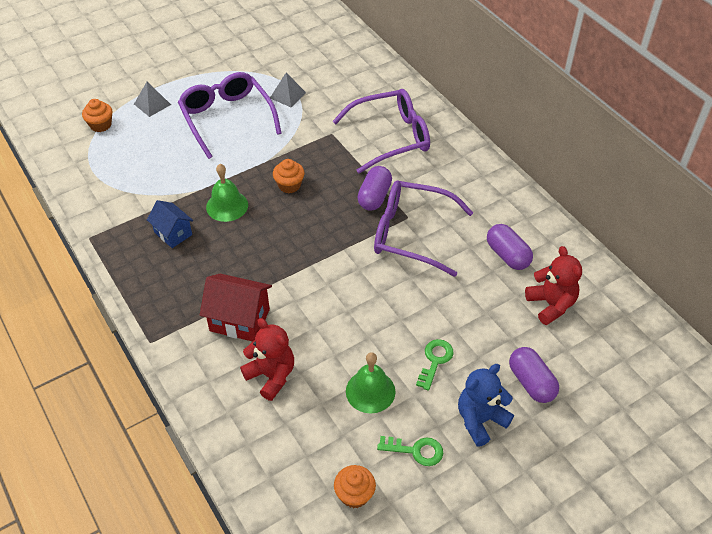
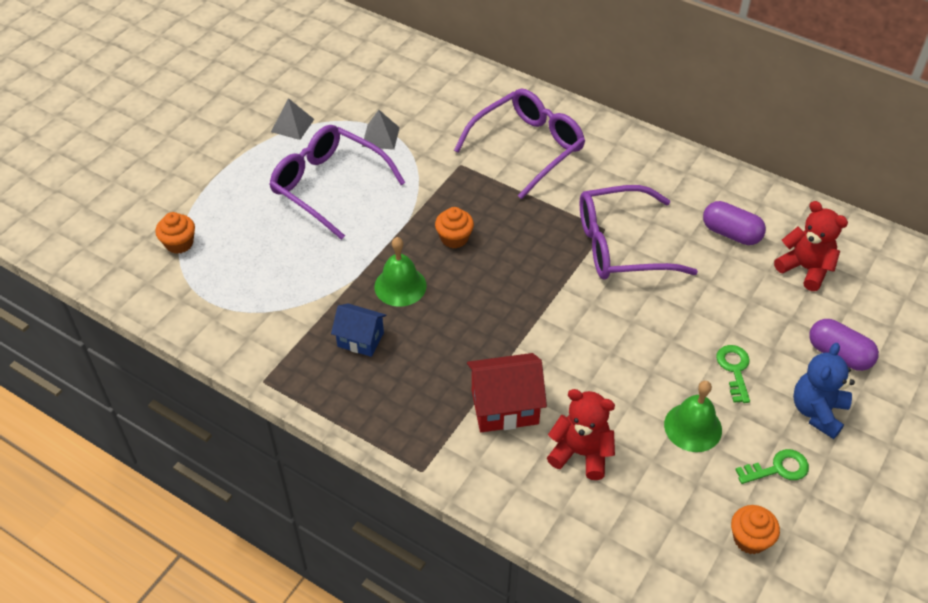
camera: 25 degrees left, 0 degrees up
grey pyramid [134,82,171,117] -> grey pyramid moved to [271,98,314,140]
purple capsule [357,166,392,211] -> none

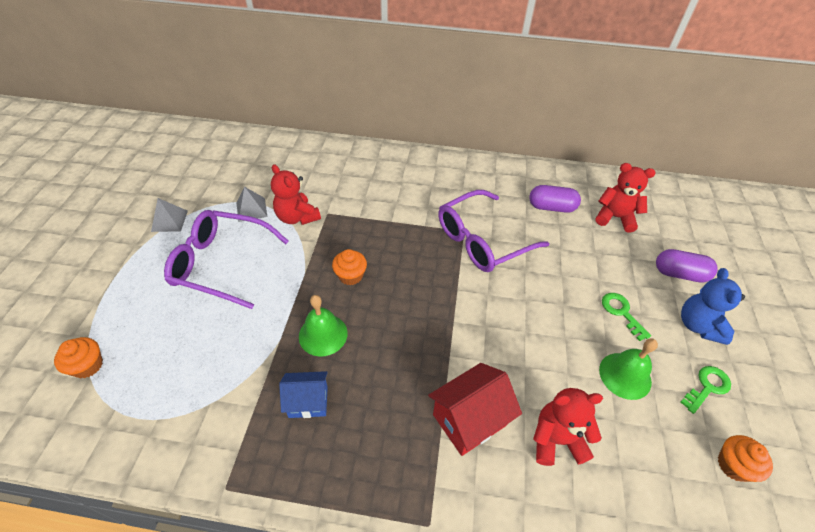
camera: 25 degrees left, 0 degrees up
purple glasses [454,89,585,199] -> none
none -> red teddy bear [271,164,321,225]

